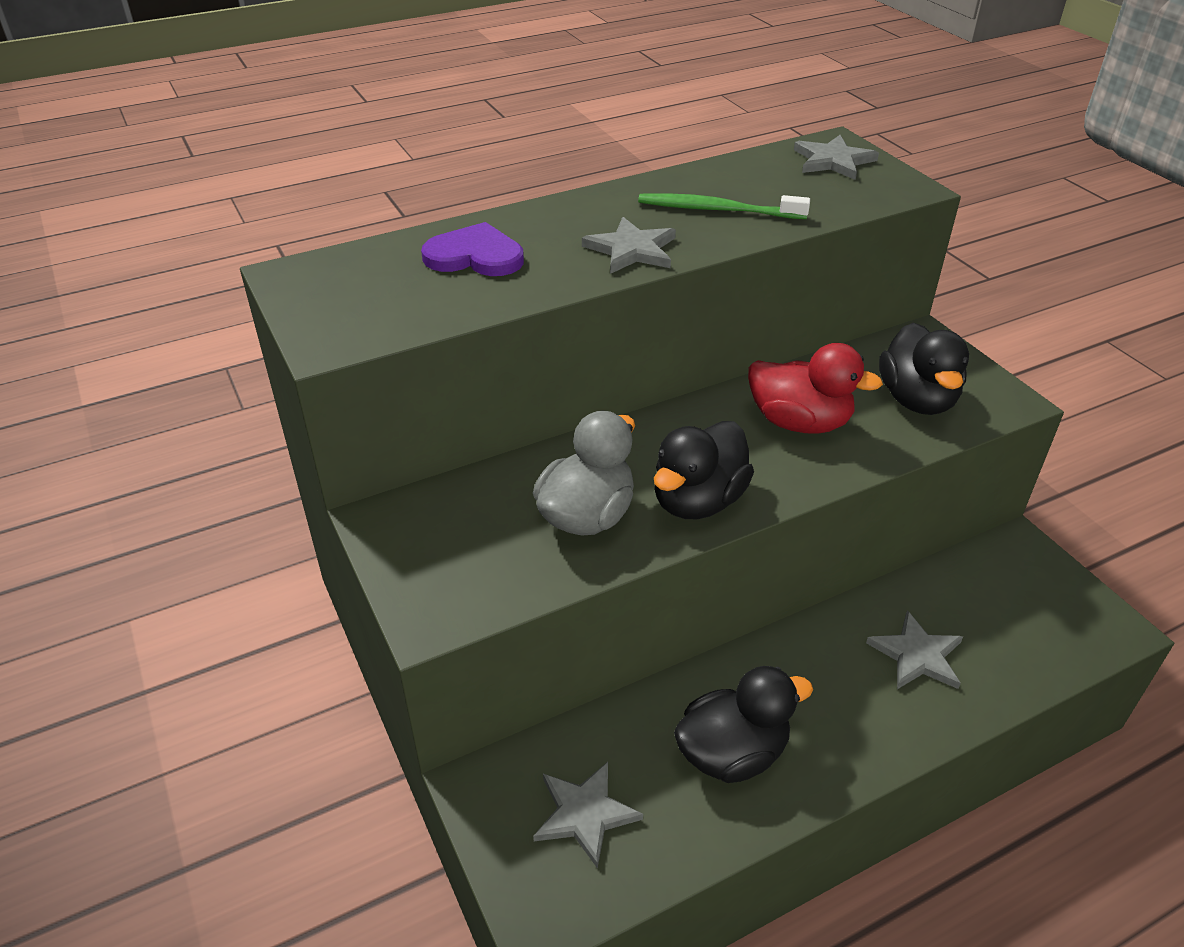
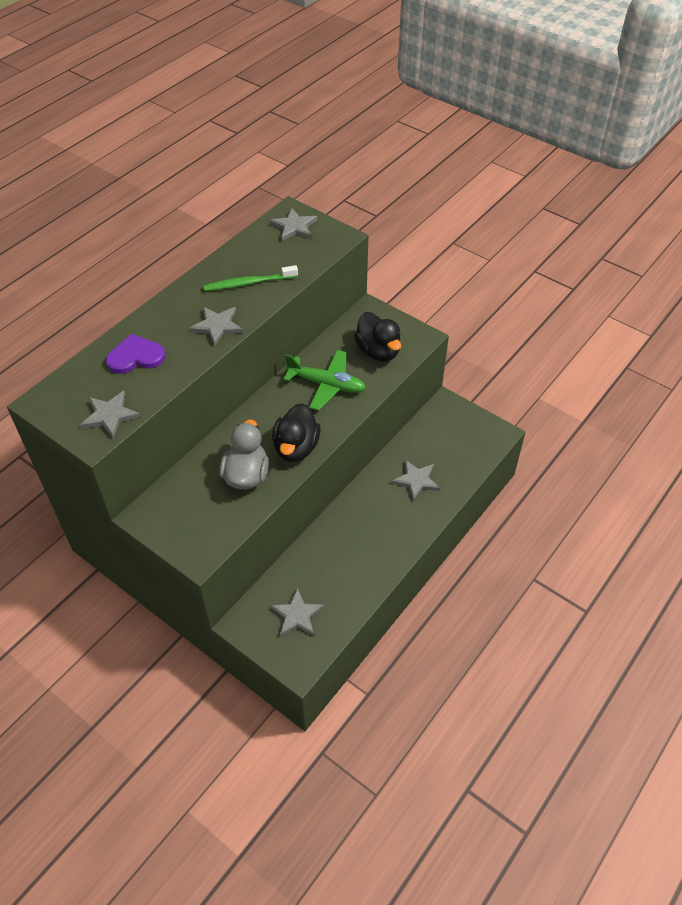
camera: 25 degrees left, 10 degrees up
black duck [674,666,813,783] -> none
red duck [748,343,883,434] -> green plane [283,350,366,411]
none -> grey star [80,391,140,438]

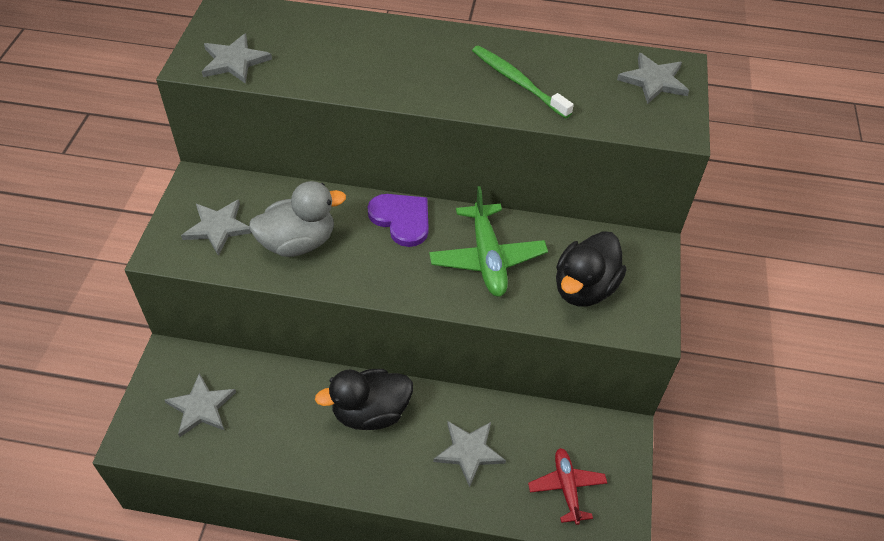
camera: 60 degrees right, 0 degrees up
purple heart [106,334,165,374] -> purple heart moved to [367,194,429,247]
grey star [189,307,243,346] -> grey star moved to [181,199,252,256]
black duck [272,403,321,462] -> black duck moved to [315,369,413,430]
none -> red plane [528,448,607,525]

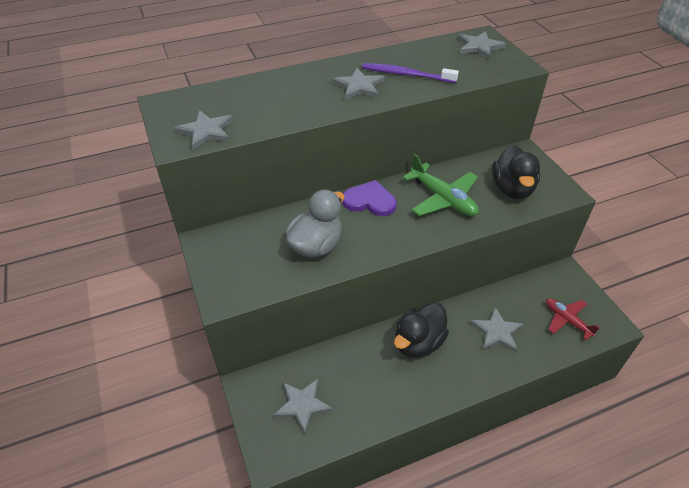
camera: 30 degrees left, 5 degrees down
grey star [181,199,252,256] -> grey star moved to [332,68,385,100]
green toothbrush [472,46,574,119] -> purple toothbrush [362,63,459,83]

